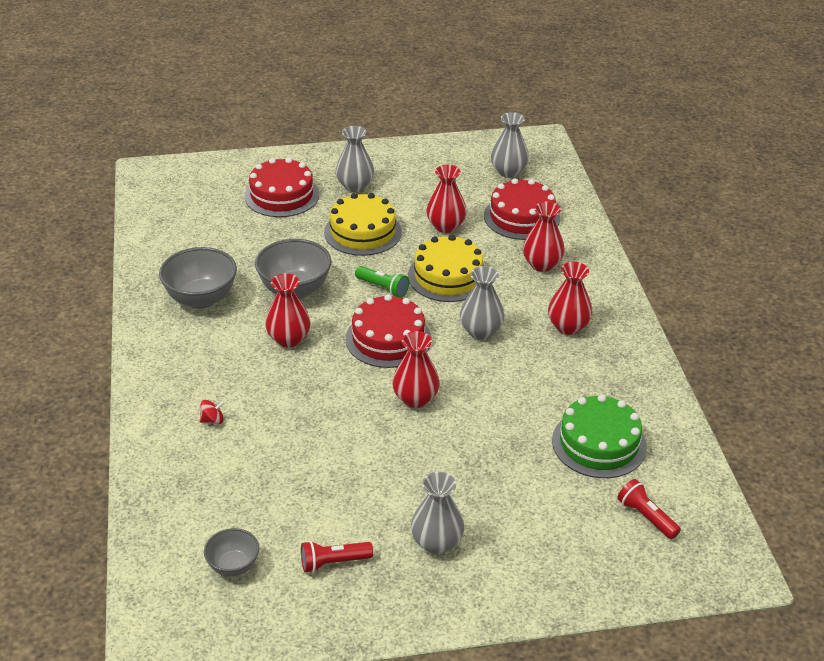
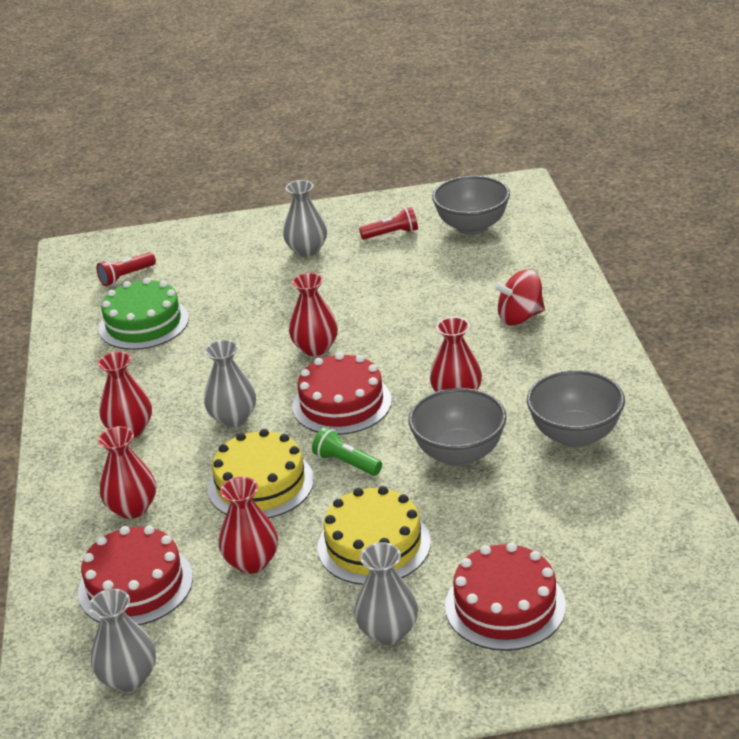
camera: 175 degrees left, 5 degrees down
red spinning top [200,400,225,424] -> red spinning top [493,270,545,325], size x1.99
grey bowl [204,528,259,577] -> grey bowl [432,176,510,235], size x1.74
red flashlight [617,479,681,539] -> red flashlight turned 90 degrees clockwise [96,252,156,286]

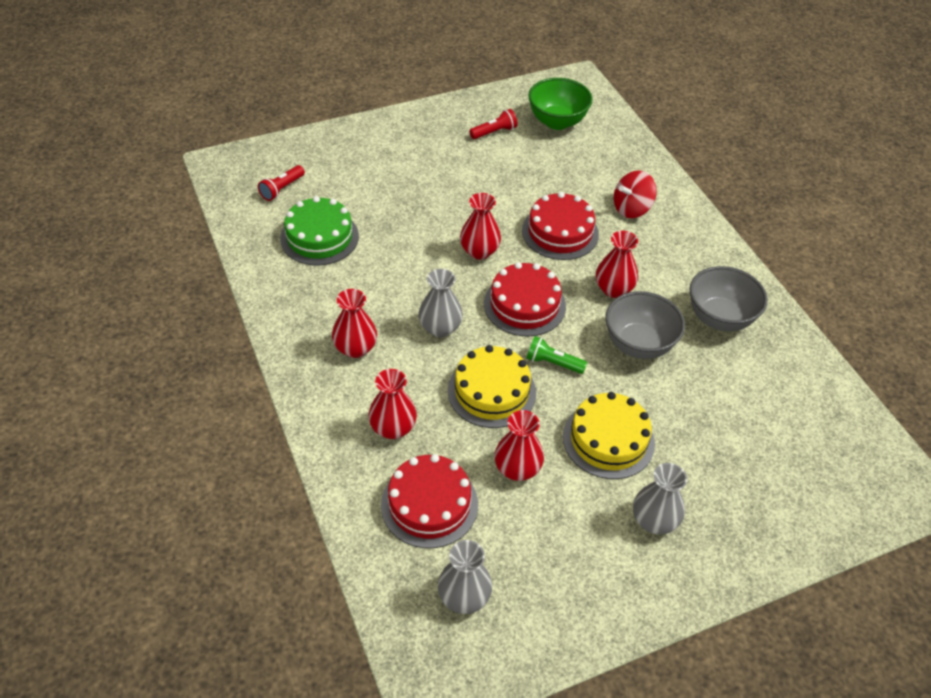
camera: 20 degrees left, 15 degrees up
grey vase [283,180,327,257] -> none
grey bowl [432,176,510,235] -> green bowl [528,78,593,130]
red cake [445,543,566,651] -> red cake moved to [522,192,599,260]

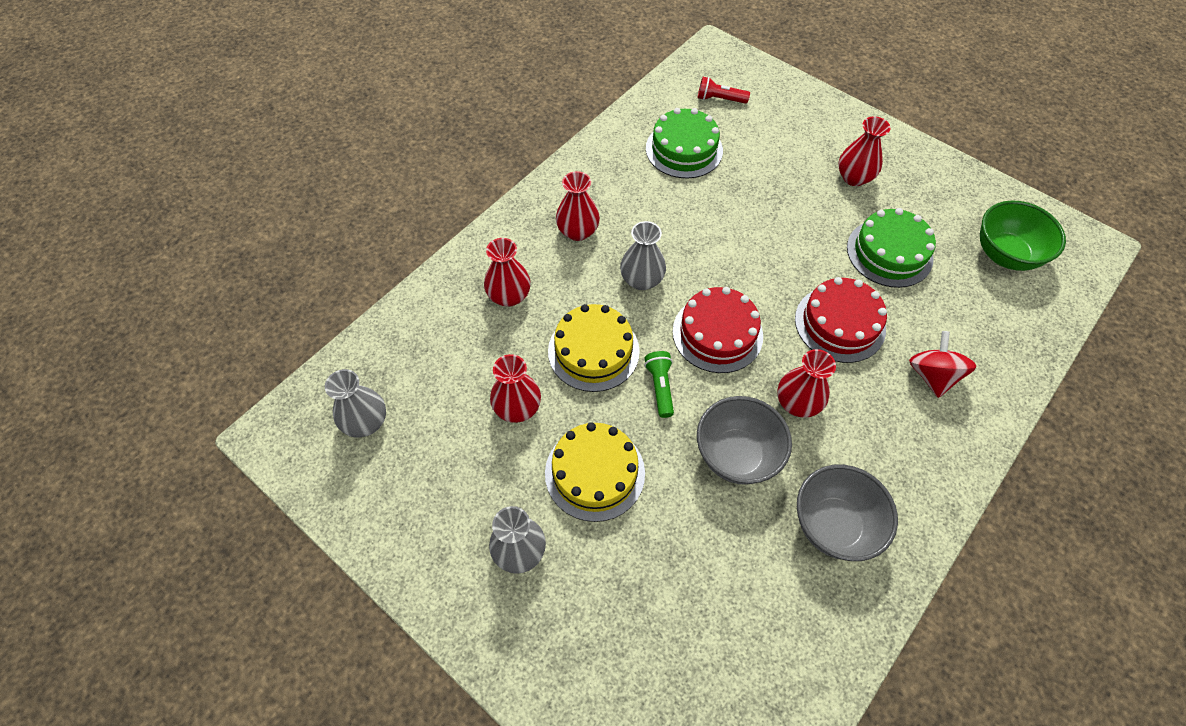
camera: 65 degrees right, 10 degrees up
red cake [381,454,478,548] -> none
red vase [460,193,501,260] -> red vase moved to [838,116,891,186]
red flashlight [469,109,518,139] -> none
red spinning top [614,171,657,218] -> red spinning top turned 60 degrees clockwise [909,331,977,398]
none -> green cake [847,208,936,288]

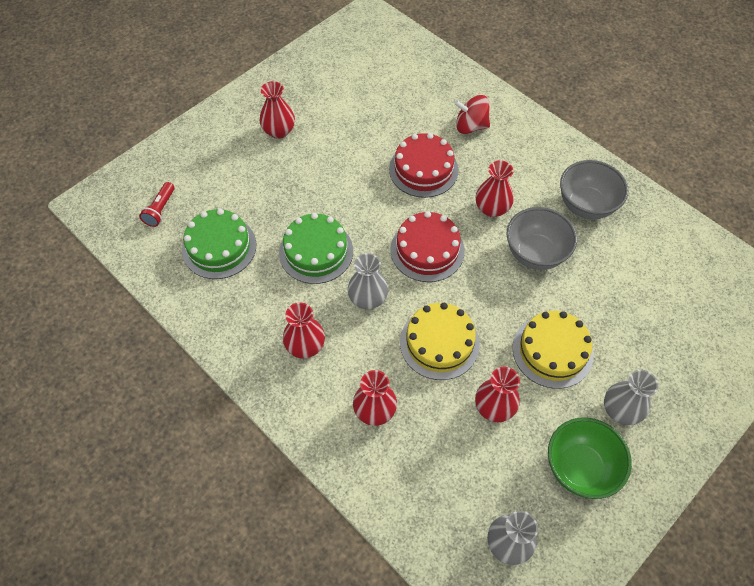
camera: 85 degrees left, 0 degrees up
green flashlight [644,351,674,418] -> none
green cake [847,208,936,288] -> green cake moved to [279,213,353,284]
green bowl [980,200,1066,271] -> green bowl moved to [548,417,632,499]

